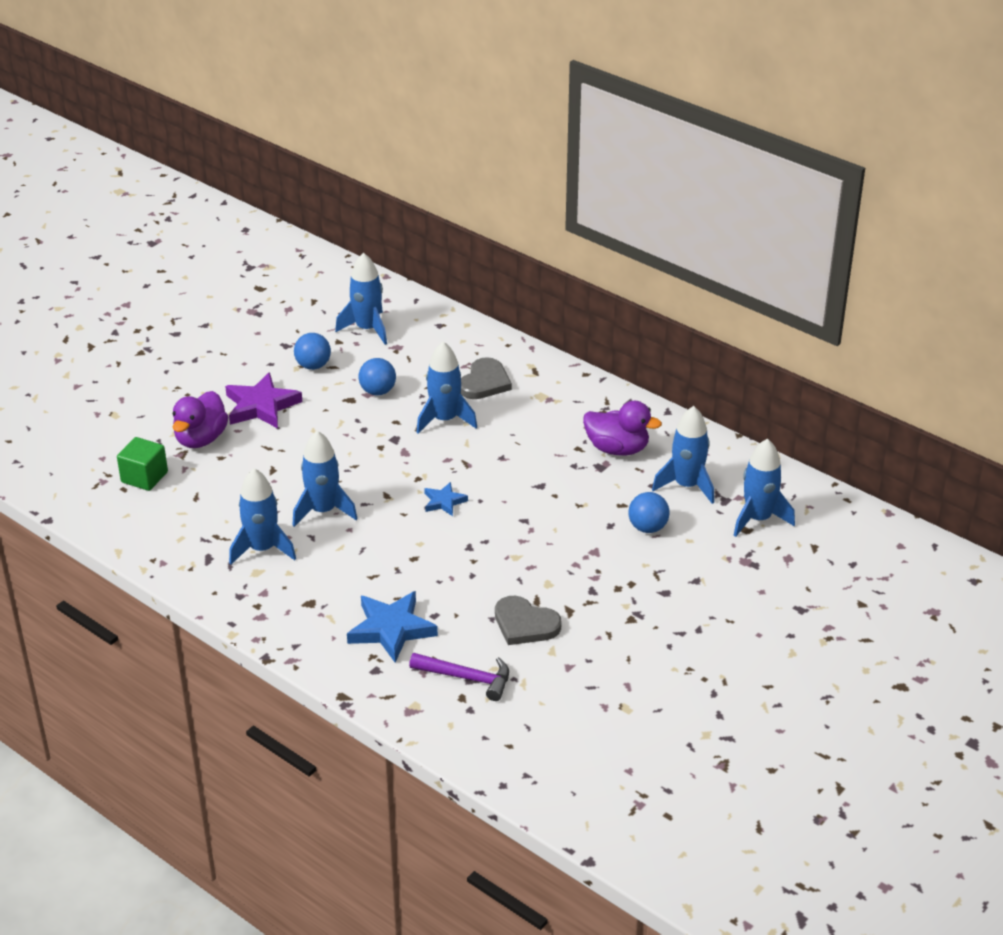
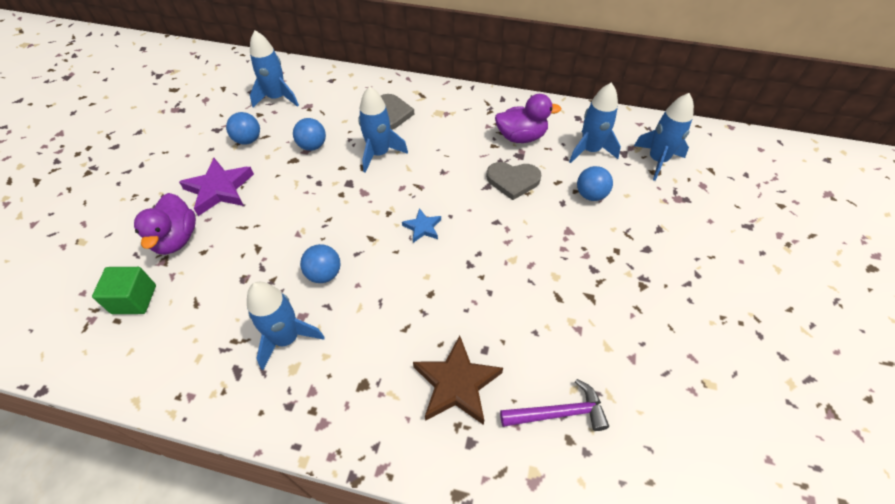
camera: 25 degrees left, 15 degrees up
blue rocket [292,431,358,527] -> blue ball [300,244,341,283]
blue star [347,591,438,663] -> brown star [413,335,503,425]
grey heart [495,596,561,645] -> grey heart moved to [486,162,541,200]

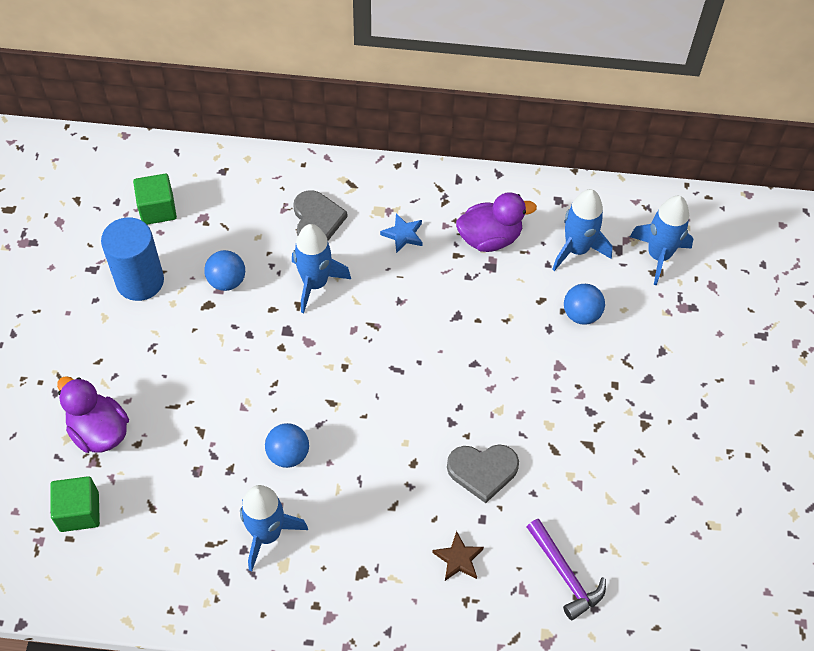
camera: 10 degrees left, 5 degrees up
purple duck [134,193,196,255] -> purple duck turned 150 degrees clockwise [57,376,129,453]
purple star [179,158,254,216] -> none
blue ball [226,112,260,145] -> blue cylinder [101,217,164,301]
blue rocket [250,30,299,107] -> green cube [133,173,177,225]
blue star [402,208,441,243] -> blue star moved to [380,213,423,253]
brown star [413,335,503,425] -> brown star [432,531,484,581], size x0.55
grey heart [486,162,541,200] -> grey heart moved to [447,444,519,503]
purple hammer [500,379,609,431] -> purple hammer turned 75 degrees clockwise [527,519,606,620]

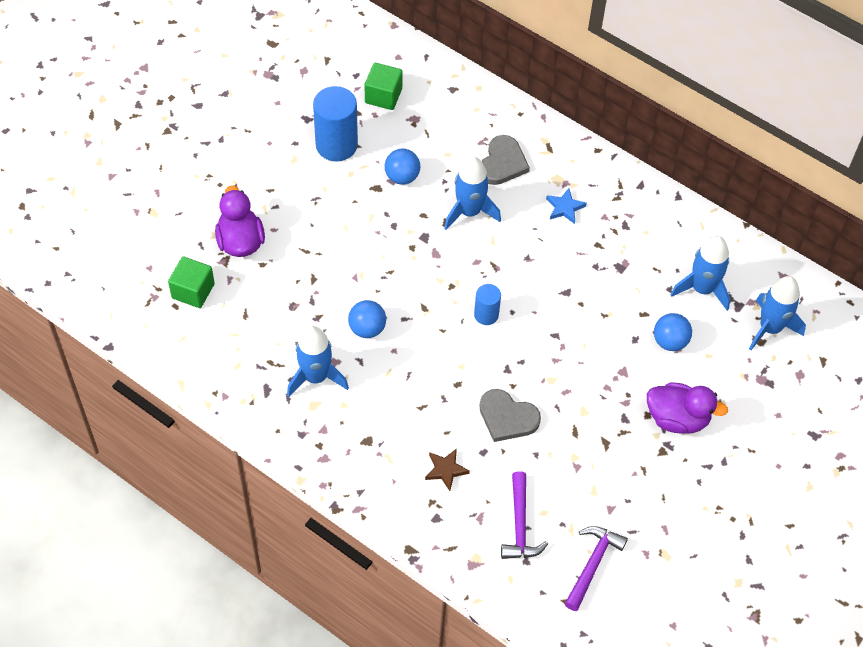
camera: 30 degrees right, 0 degrees up
purple duck [456,192,537,252] -> purple duck moved to [647,382,728,434]
none -> blue cylinder [474,284,501,325]
none -> purple hammer [565,526,628,611]

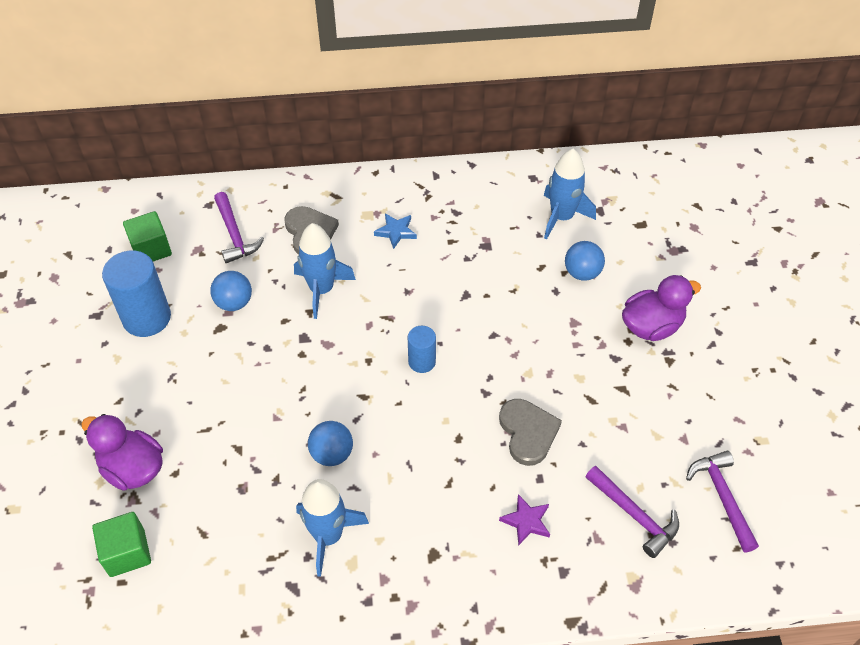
camera: 40 degrees left, 5 degrees down
brown star [425,448,470,491] -> purple star [499,494,550,546]
grey heart [479,389,541,442] -> grey heart turned 90 degrees counterclockwise [499,399,562,466]
blue rocket [749,276,806,350] -> none
none -> purple hammer [214,192,264,263]

